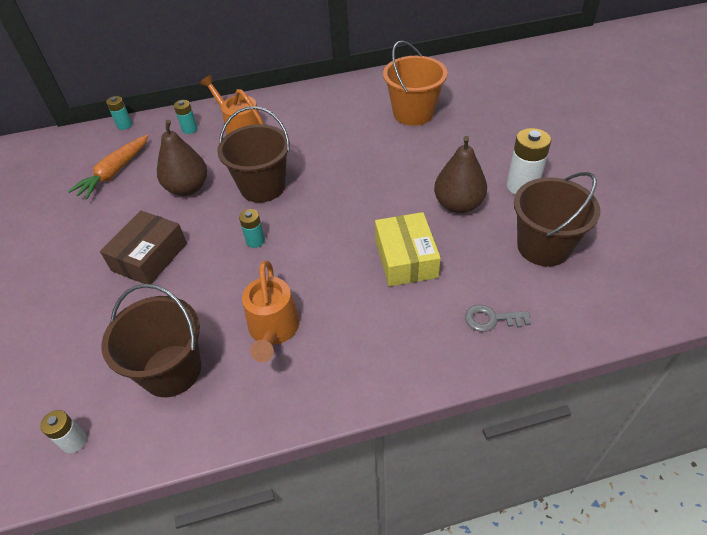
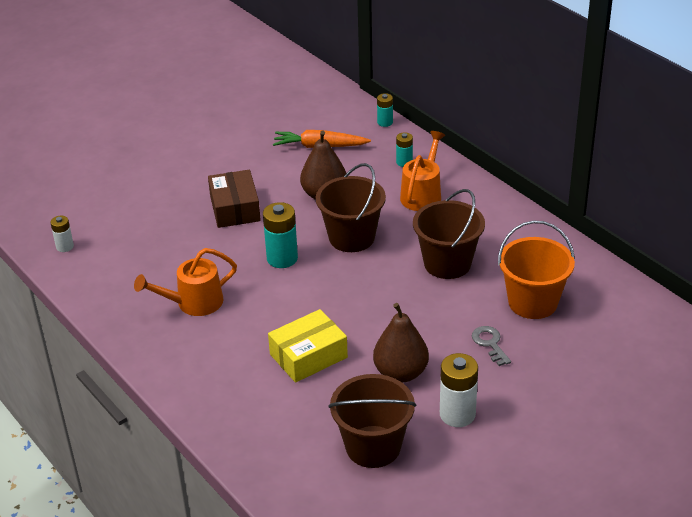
camera: 65 degrees right, 10 degrees down
brown box [100,211,187,284] -> brown box turned 75 degrees clockwise [208,170,261,228]
brown bucket [101,284,201,397] -> brown bucket moved to [413,189,485,279]
turquoise battery [239,209,265,248] -> turquoise battery [263,202,298,268], size x1.75
grey key [465,305,531,332] -> grey key moved to [472,326,511,366]

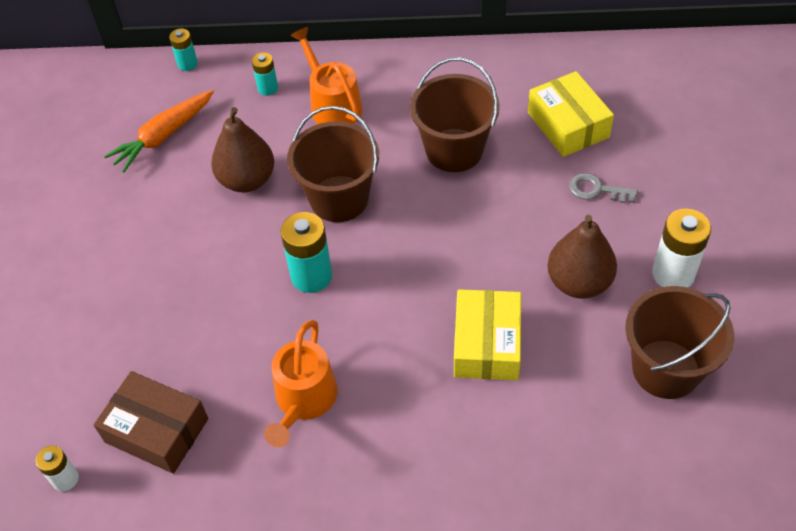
camera: 50 degrees left, 15 degrees up
brown box [208,170,261,228] -> brown box moved to [94,371,208,474]
orange bucket [498,221,575,319] -> yellow box [528,71,614,157]

